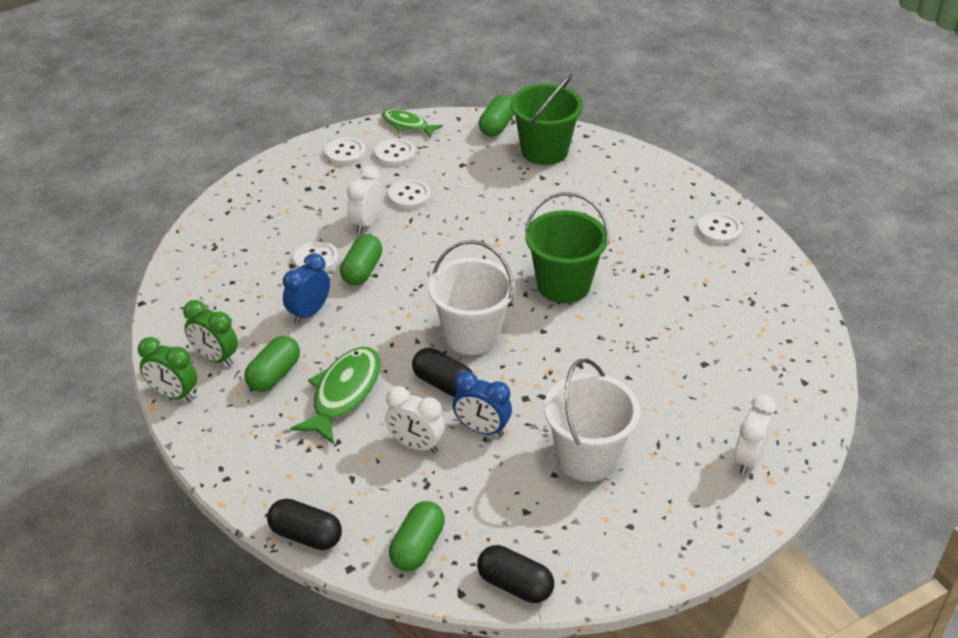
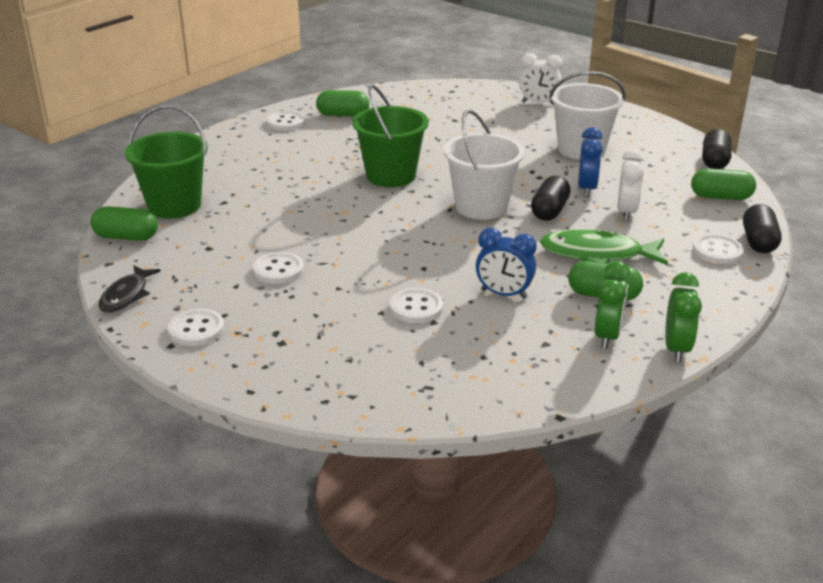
camera: 105 degrees left, 10 degrees down
green capsule [340,234,382,286] -> green capsule moved to [316,90,370,116]
white clock [347,165,382,234] -> none
white button [374,138,415,166] -> white button moved to [693,234,744,264]
green fish [382,109,443,138] -> black fish [99,265,161,312]

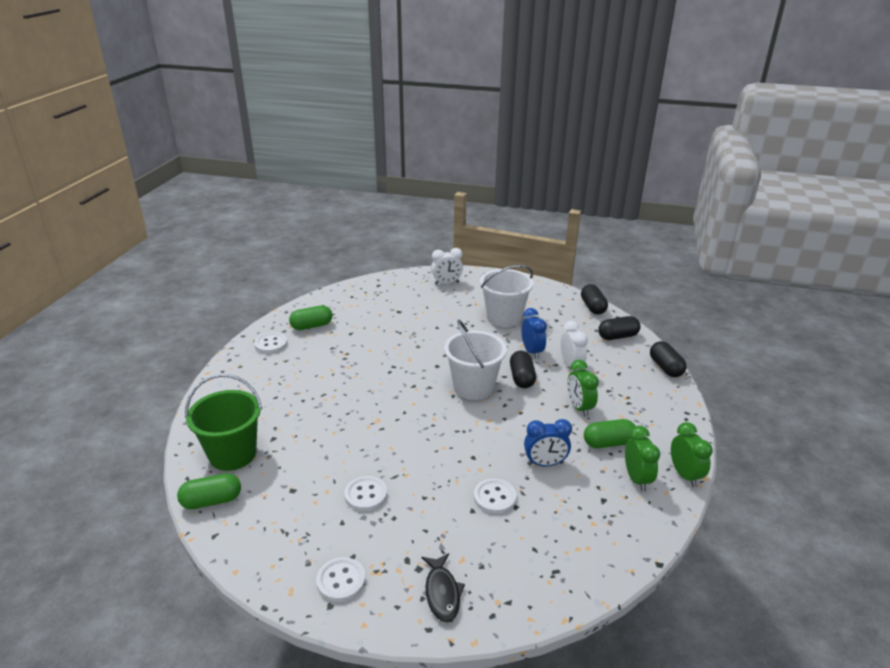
camera: 25 degrees left, 0 degrees up
black fish [99,265,161,312] -> black fish moved to [422,553,465,622]
green bucket [352,85,429,187] -> none
green fish [540,229,668,265] -> green clock [567,360,599,417]
green capsule [691,168,756,200] -> black capsule [598,316,641,340]
white button [693,234,744,264] -> none

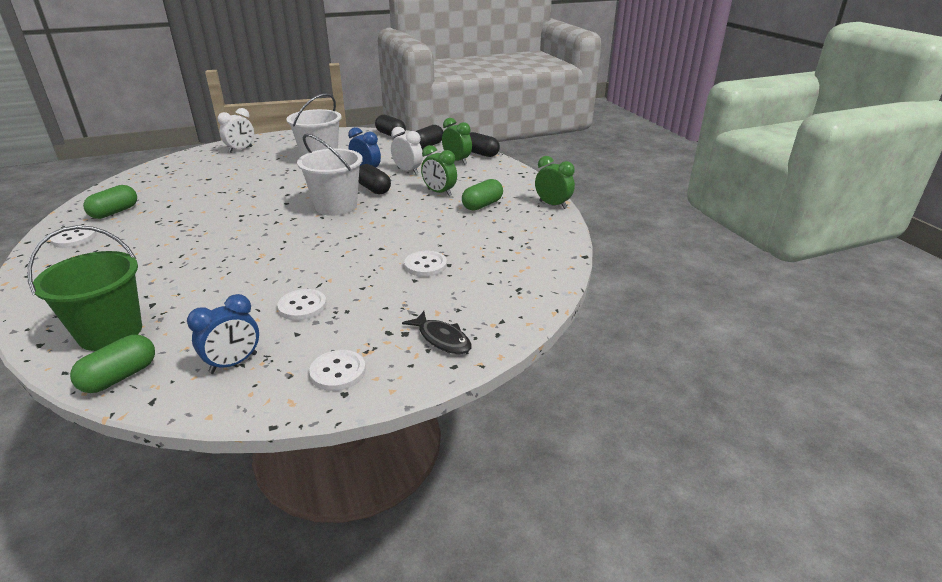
camera: 35 degrees left, 0 degrees up
blue clock [524,419,572,466] -> blue clock moved to [187,294,259,373]
green clock [625,426,660,492] -> green clock moved to [442,118,472,165]

